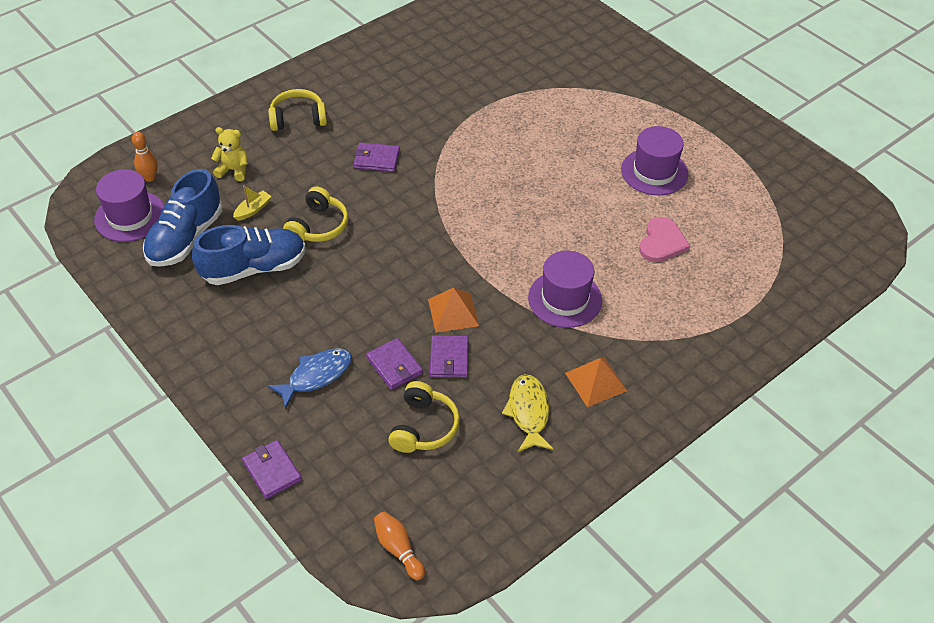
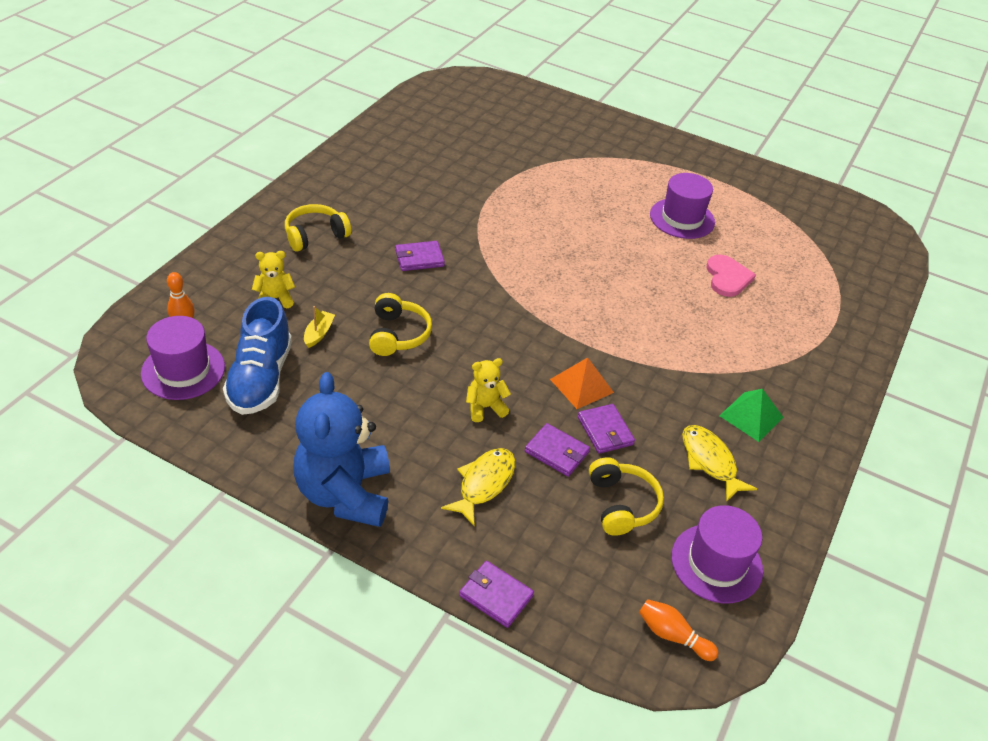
camera: 25 degrees left, 5 degrees down
blue shoe [192,225,306,285] -> none
blue fish [267,348,352,409] -> yellow fish [441,448,515,526]
purple hat [528,251,602,328] -> purple hat moved to [671,505,763,603]
orange pyramid [565,358,627,407] -> green pyramid [719,389,783,442]
none -> blue teddy bear [293,372,390,527]
none -> yellow teddy bear [466,358,511,422]

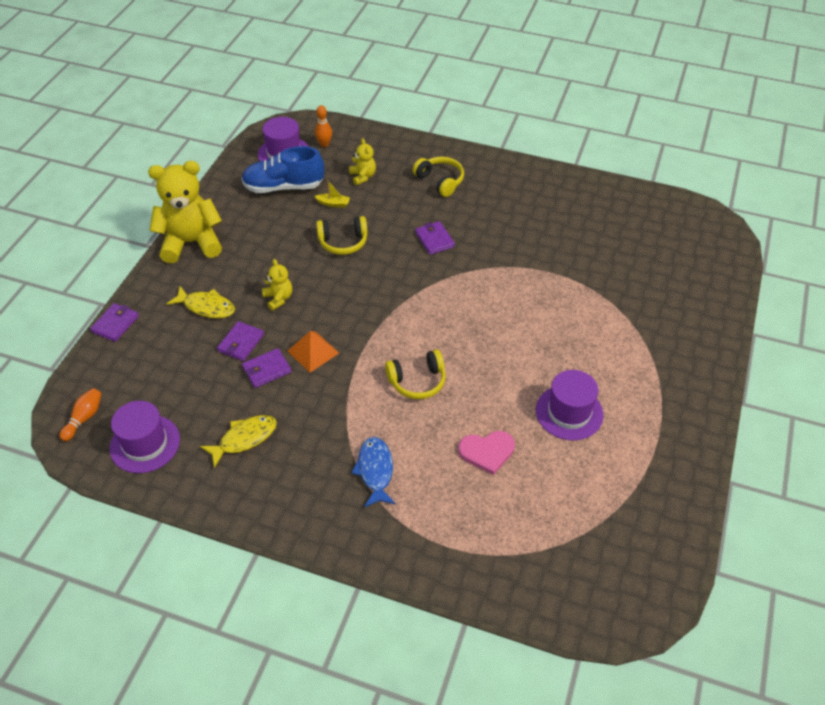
camera: 85 degrees right, 5 degrees up
blue teddy bear [293,372,390,527] -> yellow teddy bear [148,161,222,263]
yellow headphones [589,457,664,536] -> yellow headphones moved to [385,349,446,399]
green pyramid [719,389,783,442] -> none
none -> blue fish [351,437,396,507]

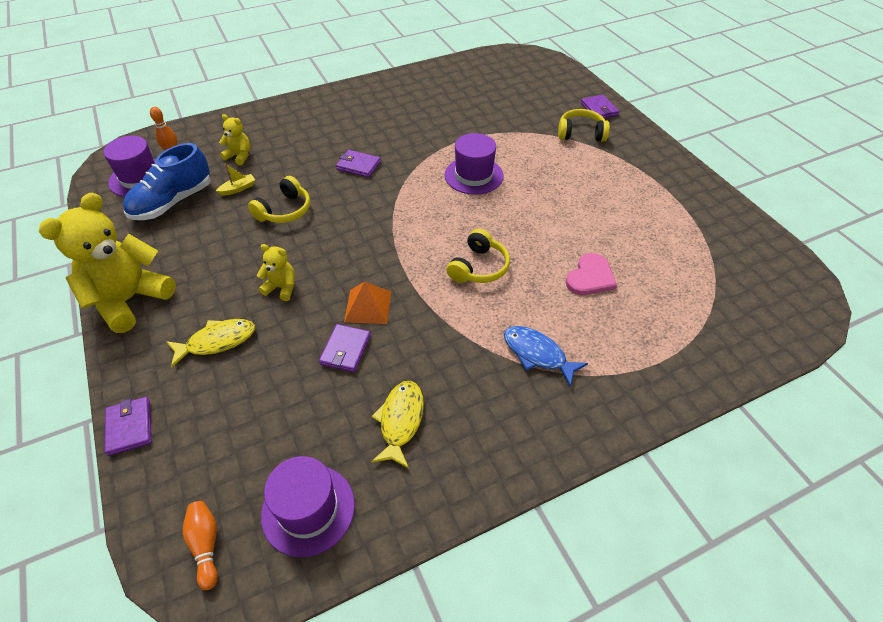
camera: 45 degrees left, 0 degrees up
purple wallet [217,321,264,361] -> purple wallet moved to [581,95,619,118]
yellow headphones [413,157,464,197] -> yellow headphones moved to [558,109,610,142]
purple hat [536,370,603,440] -> purple hat moved to [444,133,504,195]

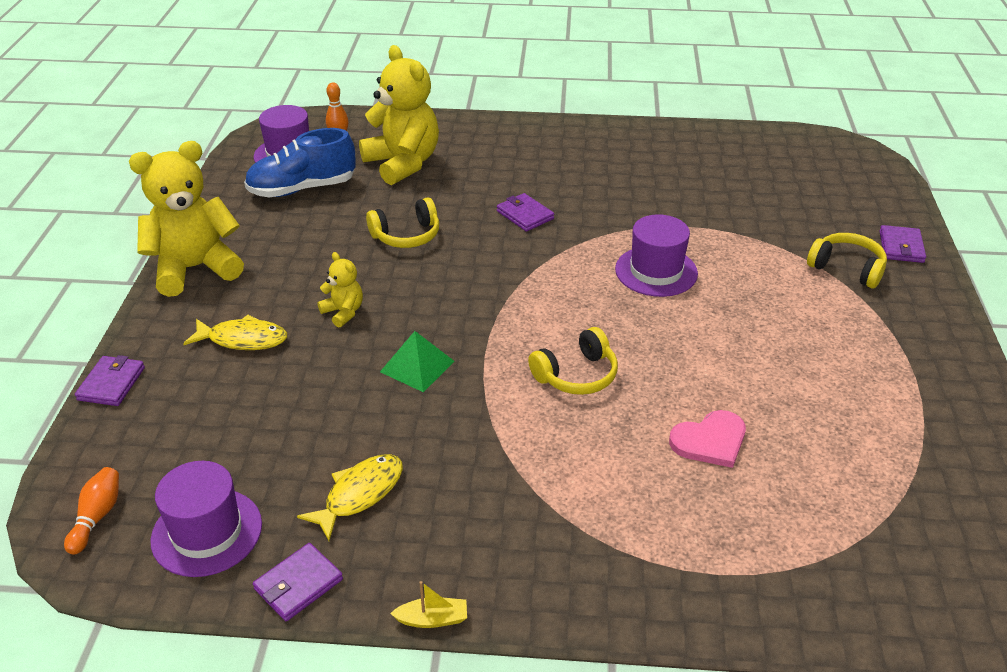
camera: 30 degrees right, 10 degrees down
yellow boat [216,164,255,195] -> yellow boat moved to [390,581,467,628]
yellow teddy bear [219,114,250,165] -> yellow teddy bear [359,45,439,185], size x2.15
purple wallet [319,324,371,372] -> purple wallet moved to [253,543,343,621]
orange pyramid [344,282,391,324] -> green pyramid [380,331,455,392]
blue fish [504,326,588,387] -> none

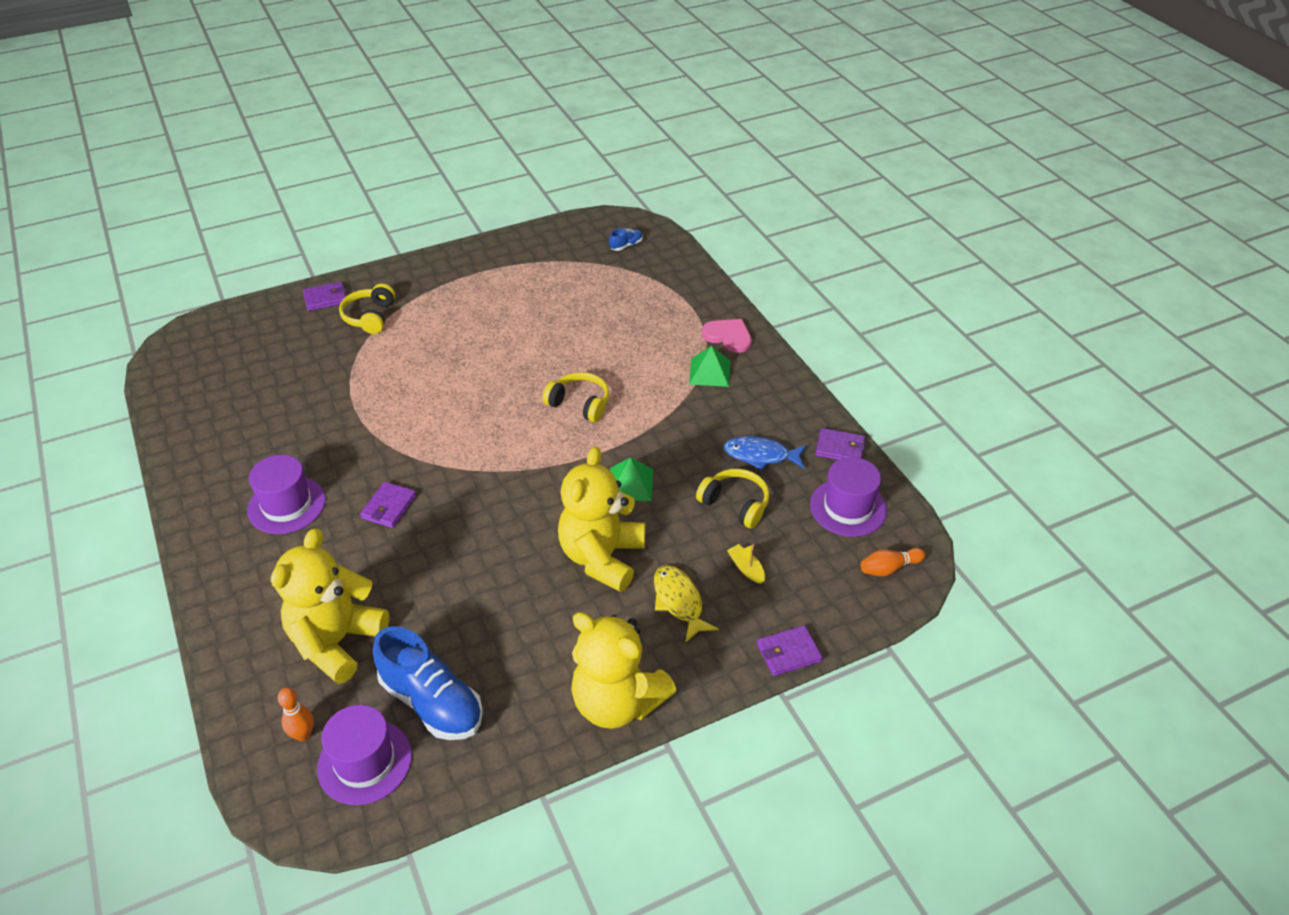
camera: 120 degrees left, 5 degrees up
yellow fish [297,454,403,541] -> blue fish [724,436,807,471]
yellow teddy bear [317,252,363,327] -> yellow teddy bear [558,446,645,592], size x2.15
yellow headphones [366,197,439,248] -> yellow headphones moved to [696,469,769,529]
yellow boat [390,581,467,628] -> yellow boat moved to [727,544,765,584]
purple hat [615,214,698,297] -> purple hat moved to [247,455,326,534]
pink heart [669,410,746,468] -> pink heart moved to [702,319,752,353]
none -> blue shoe [609,228,643,251]
none -> green pyramid [689,346,730,387]

